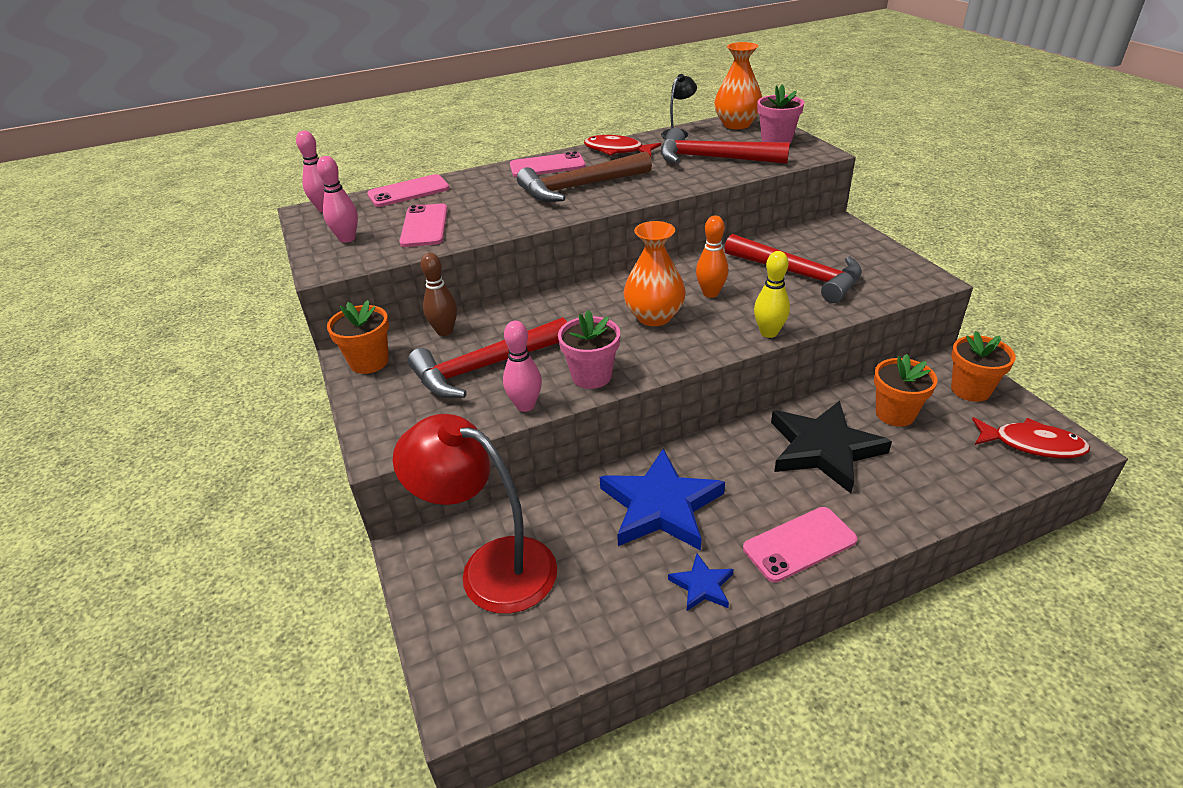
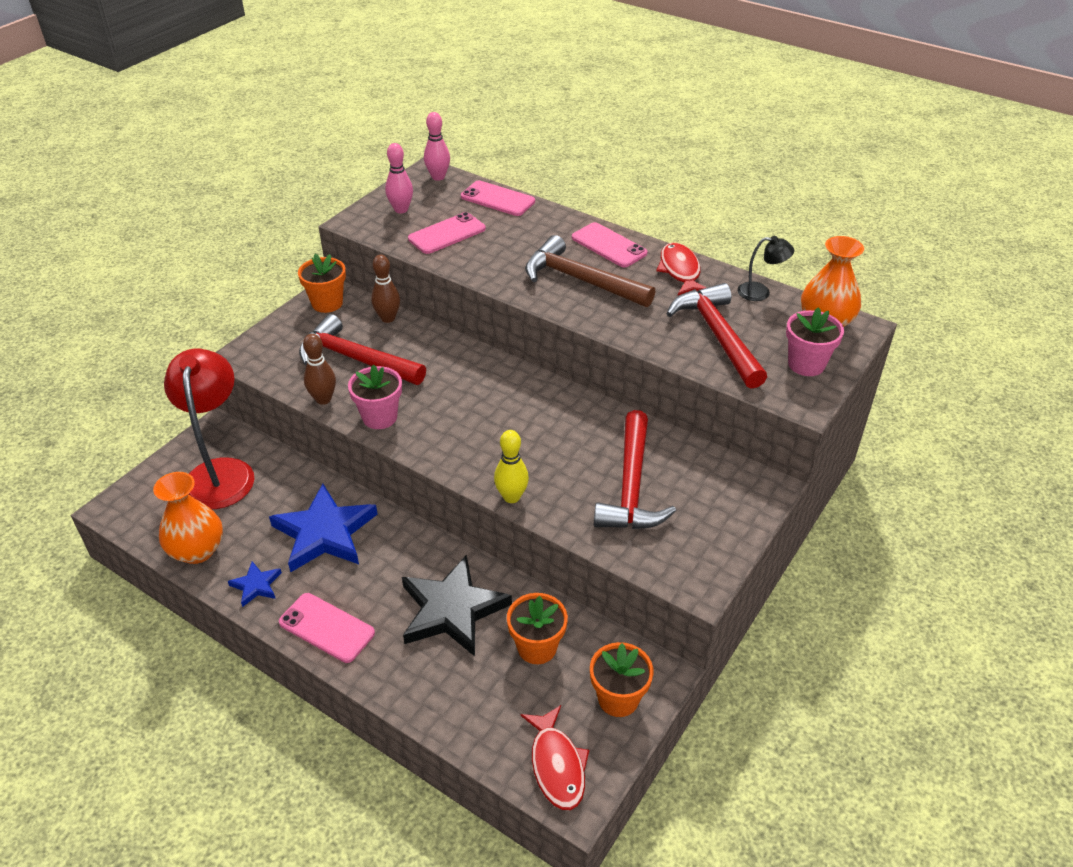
camera: 55 degrees right, 5 degrees up
pink bowling pin [503,321,542,412] -> brown bowling pin [303,334,336,405]
orange vase [624,221,686,326] -> orange vase moved to [153,472,223,564]
orange bowling pin [696,216,728,298] -> none

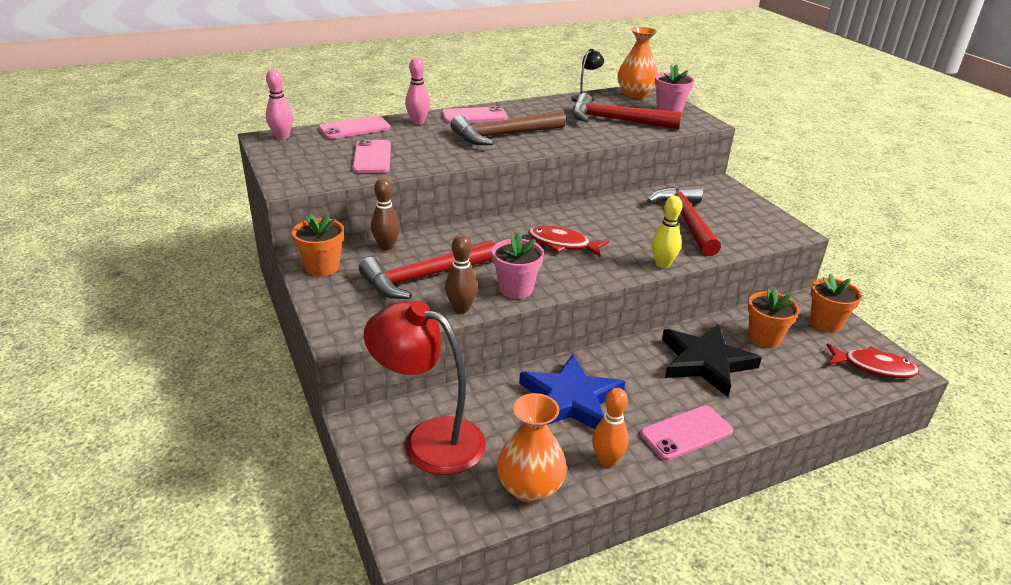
camera: 60 degrees left, 10 degrees down
blue star [228,561,282,607] -> orange bowling pin [592,388,629,467]
pink bowling pin [385,143,413,213] -> pink bowling pin moved to [405,57,430,125]
red hammer [594,410,676,529] -> red hammer turned 135 degrees counterclockwise [647,185,721,256]
red fish [656,243,706,295] -> red fish moved to [528,226,609,257]

